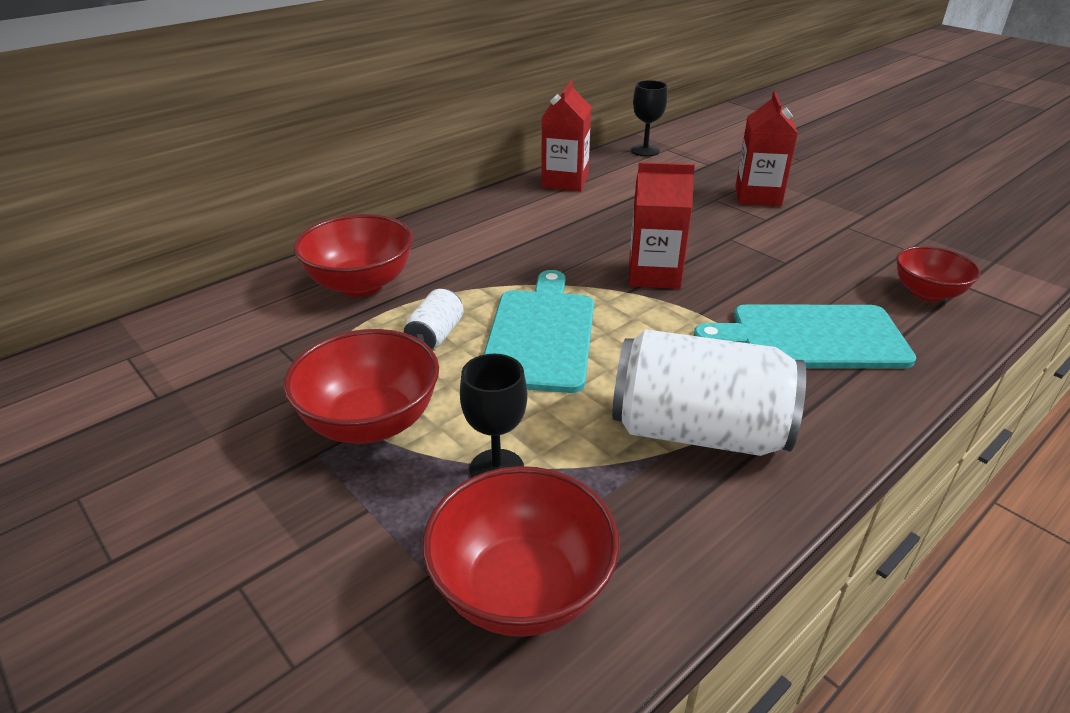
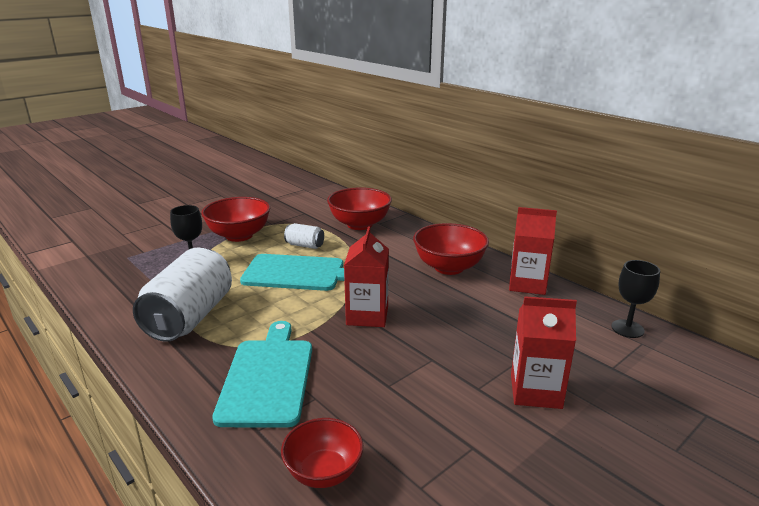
camera: 90 degrees right, 10 degrees down
red bowl [422,466,620,637] -> red bowl moved to [413,223,489,275]

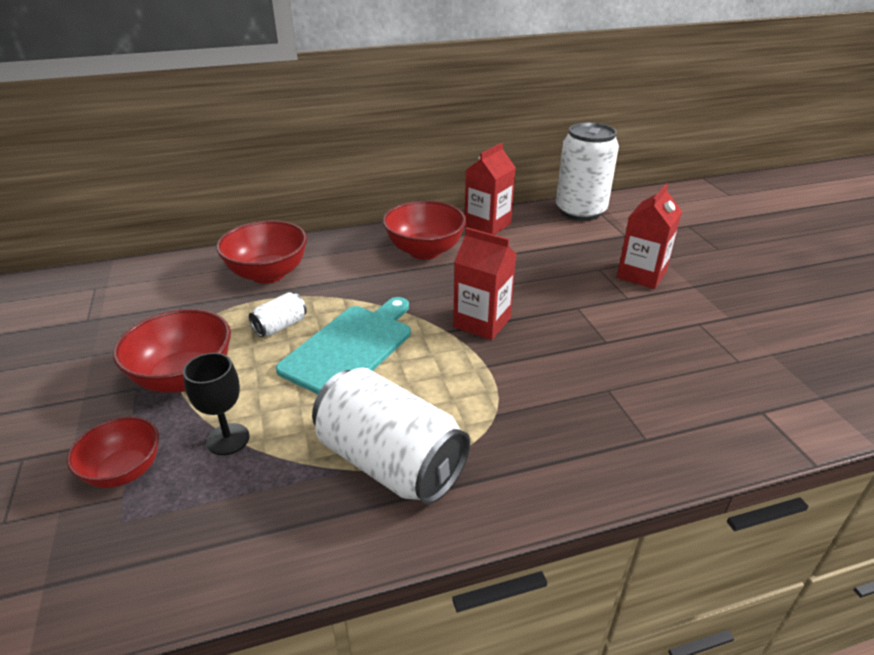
camera: 65 degrees left, 10 degrees up
turquoise cutting board [212,321,312,428] -> none
red bowl [281,418,363,488] -> red bowl moved to [67,417,159,488]
black goblet [611,260,660,338] -> white can [556,122,619,221]

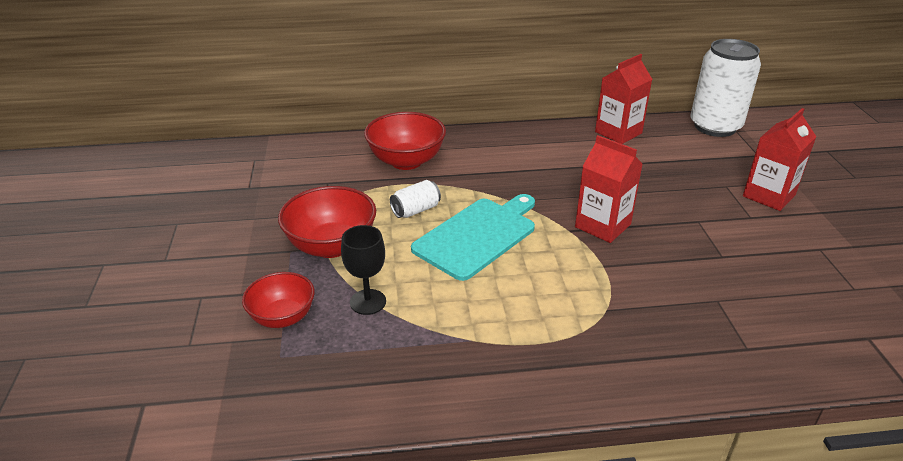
camera: 10 degrees right, 0 degrees up
white can [312,367,470,504] -> none
red bowl [383,201,467,259] -> none

